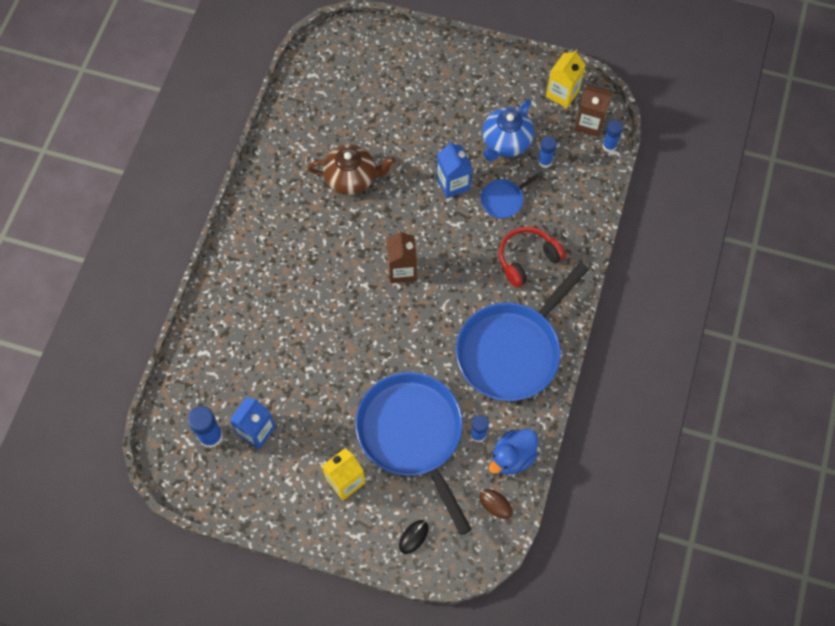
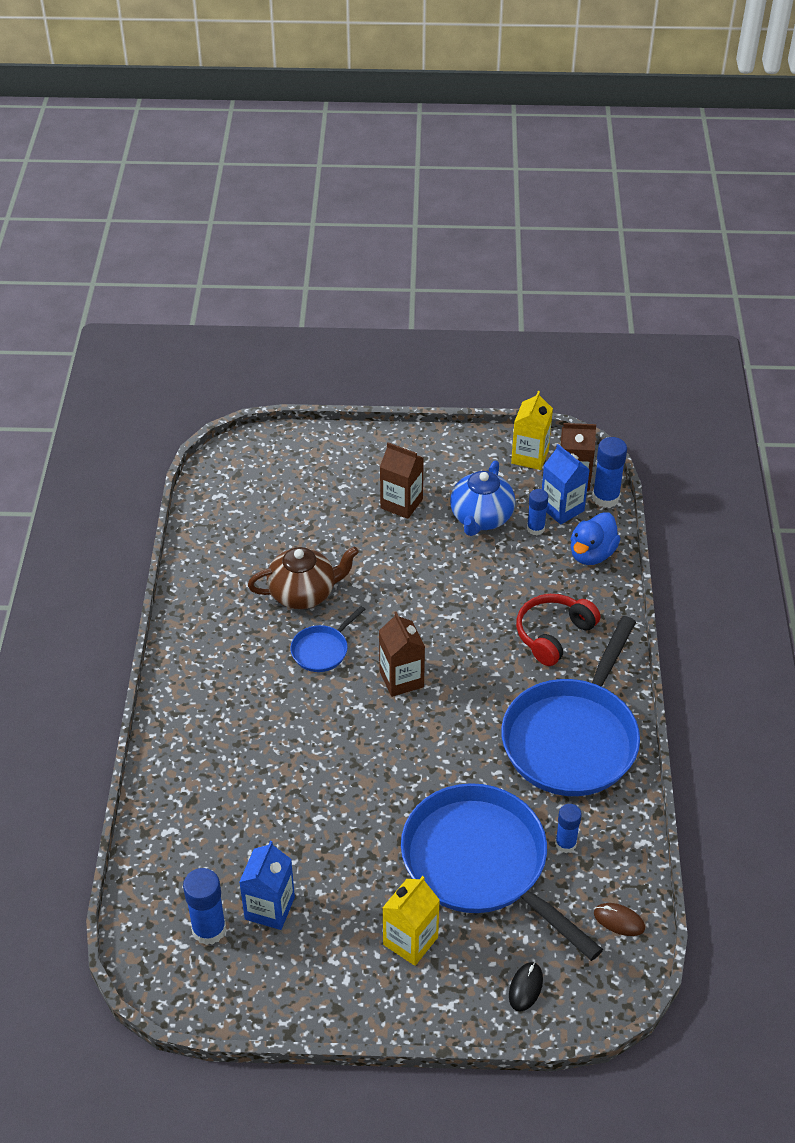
camera: 15 degrees left, 20 degrees down
blue carton [437,141,472,198] -> blue carton moved to [542,444,590,525]
blue pan [480,171,543,219] -> blue pan moved to [290,606,365,672]
blue duck [489,429,538,475] -> blue duck moved to [571,512,620,565]
blue glue stick [602,120,623,152] -> blue glue stick [592,437,627,508], size x1.52
none -> brown carton [380,442,424,519]

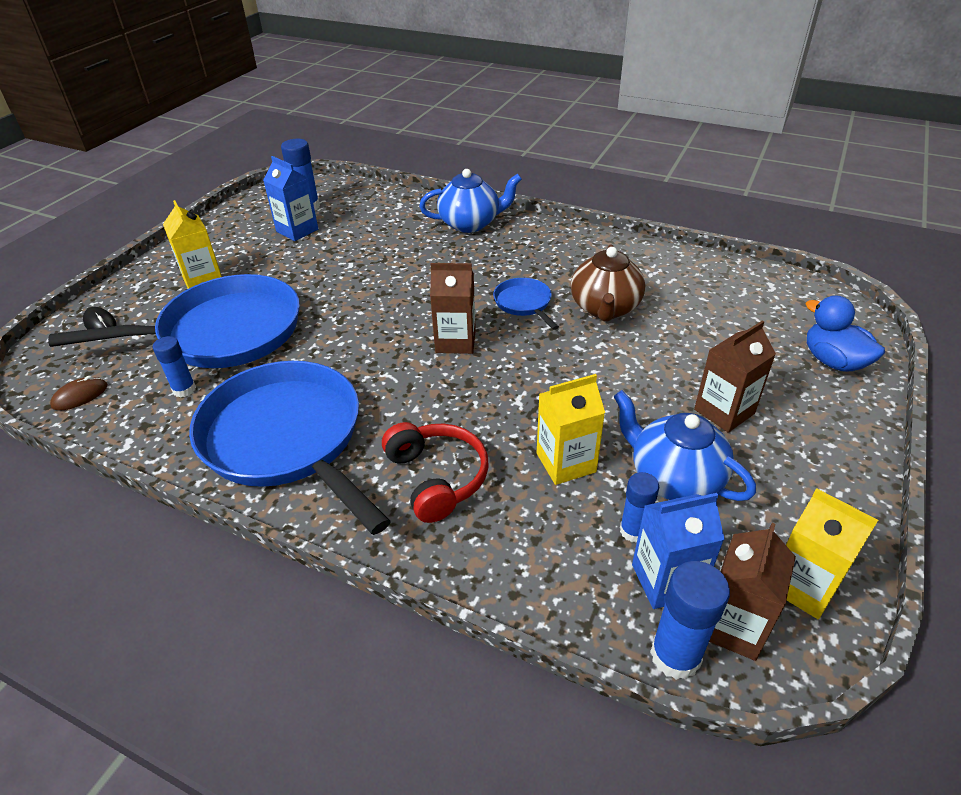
camera: 115 degrees right, 5 degrees down
blue duck [571,512,620,565] -> blue duck moved to [805,295,885,372]
none -> blue teapot [419,169,522,233]
none -> yellow carton [537,374,605,485]

